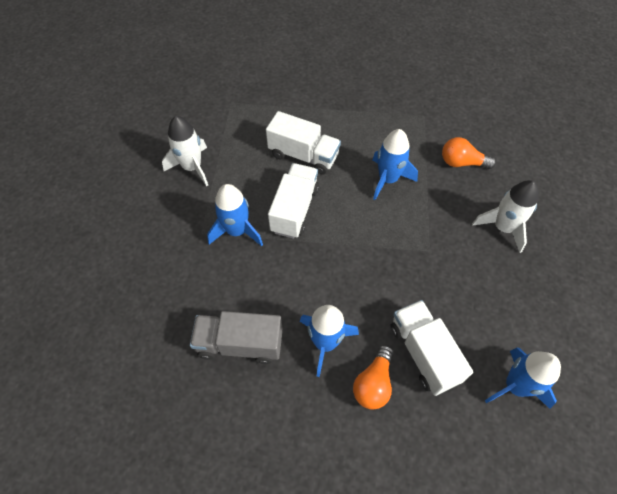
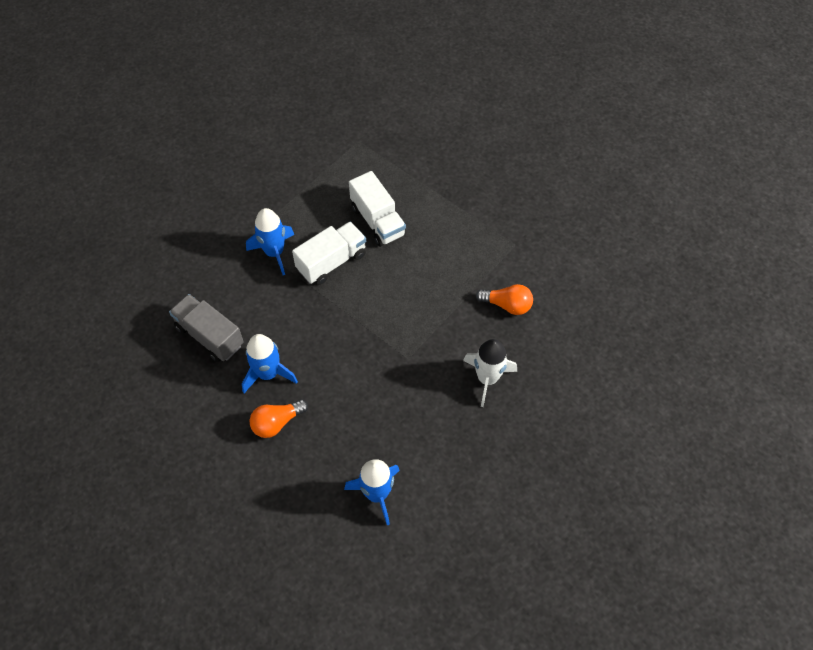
camera: 35 degrees right, 0 degrees up
white rocket [162,116,208,186] -> none
blue rocket [373,129,418,200] -> none
white truck [390,300,473,396] -> none
orange light bulb [442,137,496,169] -> orange light bulb turned 150 degrees clockwise [476,284,533,315]

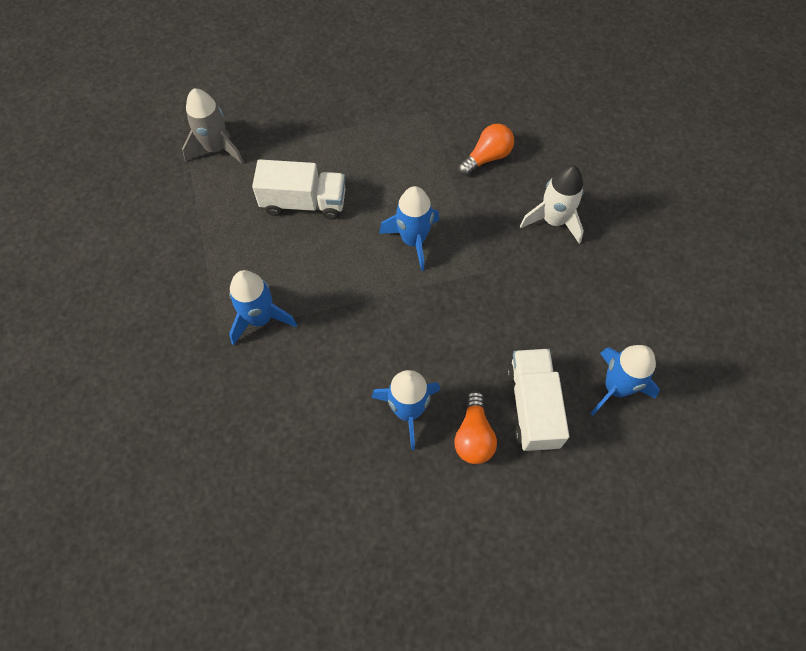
camera: 55 degrees left, 5 degrees up
grey truck [169,294,244,362] -> none
white truck [292,222,366,285] -> white truck moved to [507,349,569,451]
none -> grey rocket [182,88,244,164]
none -> blue rocket [379,186,439,271]

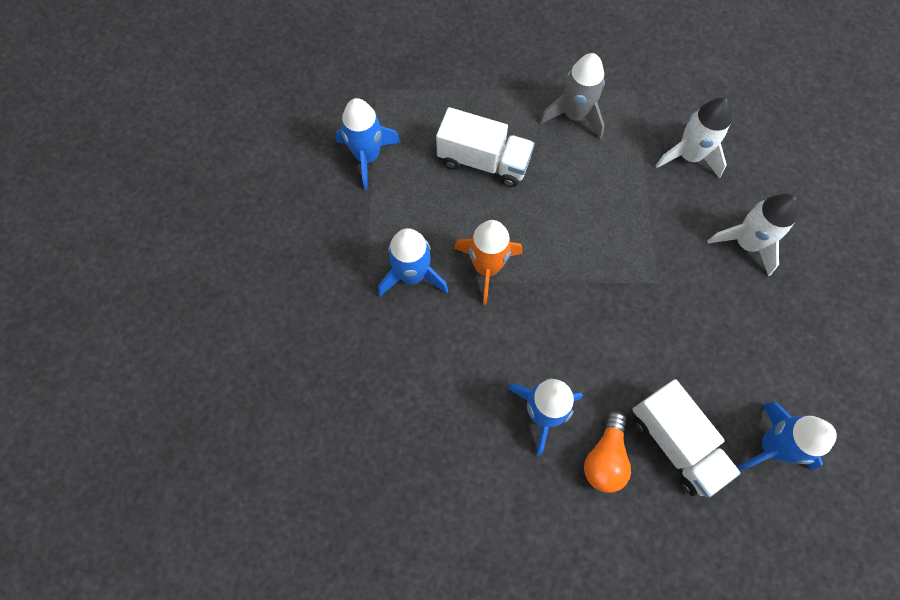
camera: 15 degrees right, 5 degrees up
grey rocket [182,88,244,164] -> grey rocket moved to [540,53,605,139]
blue rocket [379,186,439,271] -> blue rocket moved to [336,98,401,190]
orange light bulb [458,124,514,176] -> white rocket [655,97,732,178]
white truck [507,349,569,451] -> white truck turned 135 degrees clockwise [632,379,741,498]
none -> orange rocket [454,220,523,305]

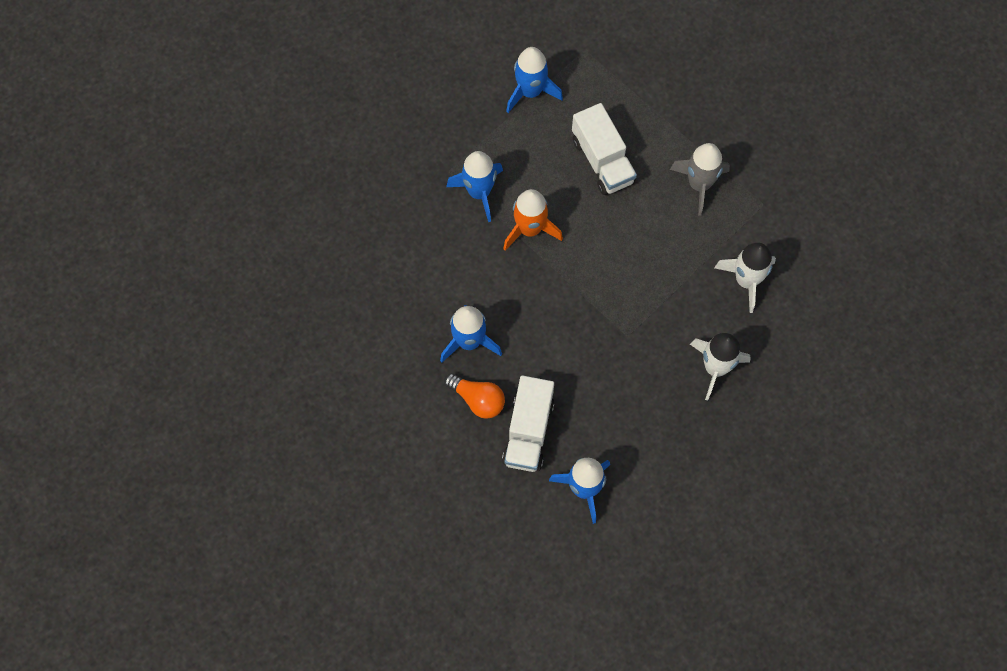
camera: 45 degrees right, 0 degrees up
orange light bulb [584,411,631,493] -> orange light bulb turned 120 degrees counterclockwise [444,373,505,419]

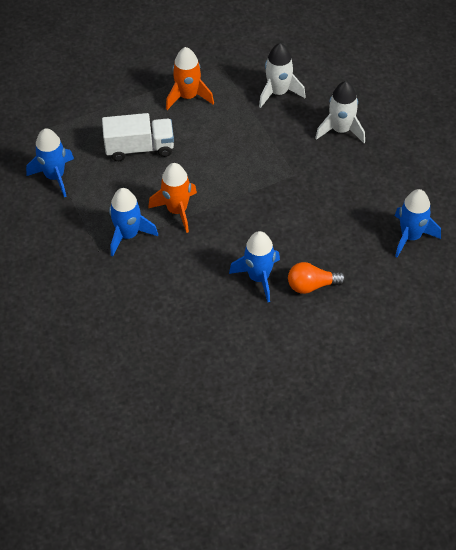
camera: 70 degrees left, 15 degrees down
orange light bulb [444,373,505,419] -> orange light bulb turned 150 degrees counterclockwise [288,262,346,294]
white truck [502,376,554,472] -> none
grey rocket [670,143,730,216] -> orange rocket [166,47,214,110]

